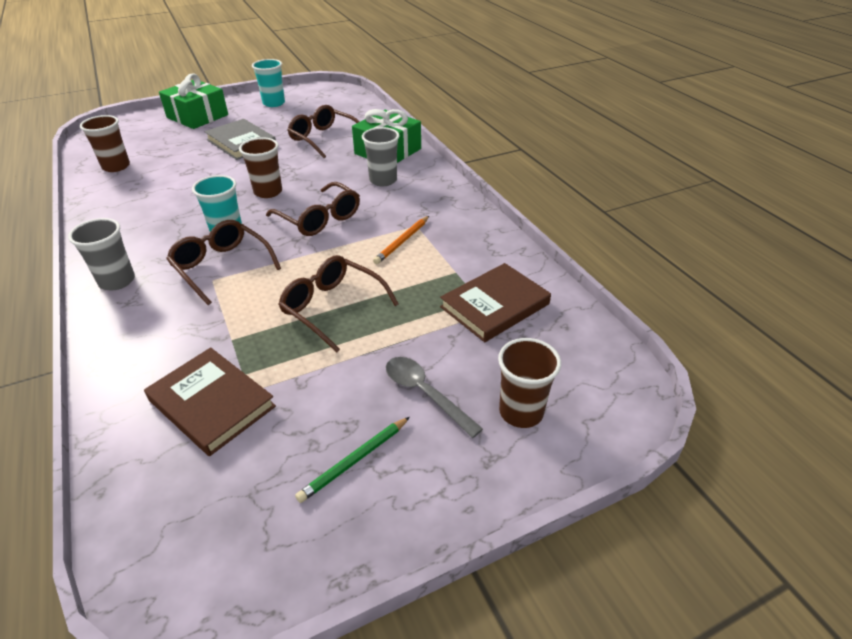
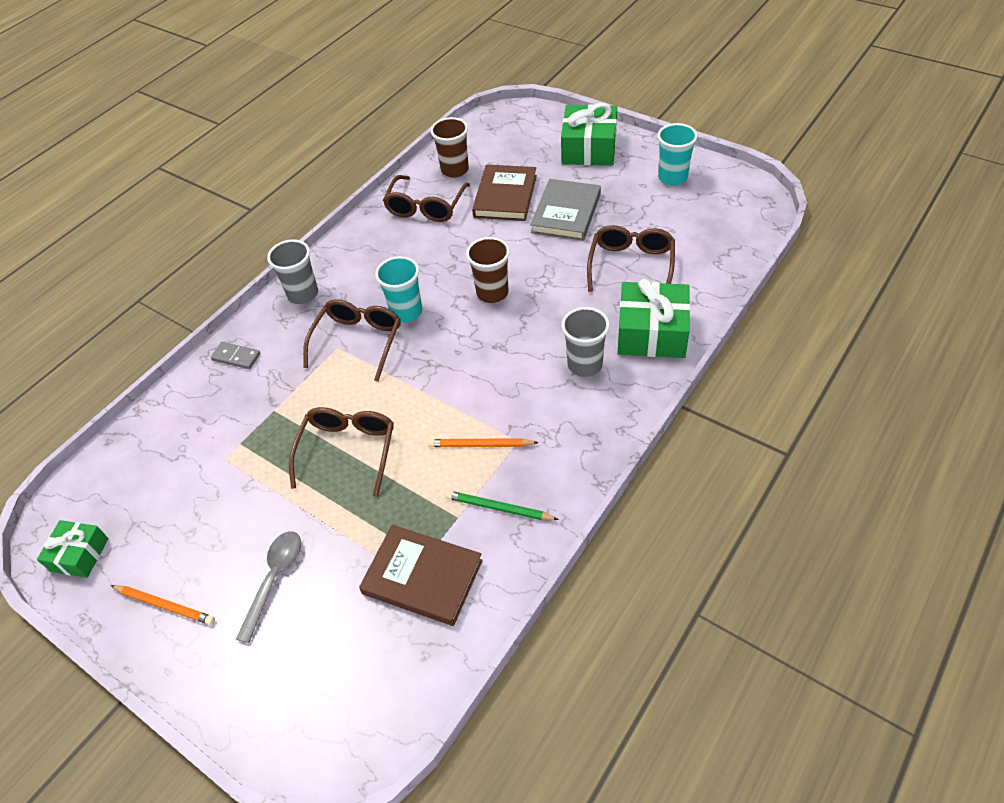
camera: 65 degrees right, 10 degrees up
brown book [144,347,276,456] -> brown book moved to [472,165,537,221]
brown glasses [266,182,360,236] -> brown glasses moved to [383,175,470,222]
green pencil [295,417,410,503] -> green pencil moved to [446,491,559,520]
brown cup [498,338,561,428] -> none
none -> green gift [37,520,109,578]
none -> orange pencil [110,585,215,625]
none -> grey domino [211,342,260,369]

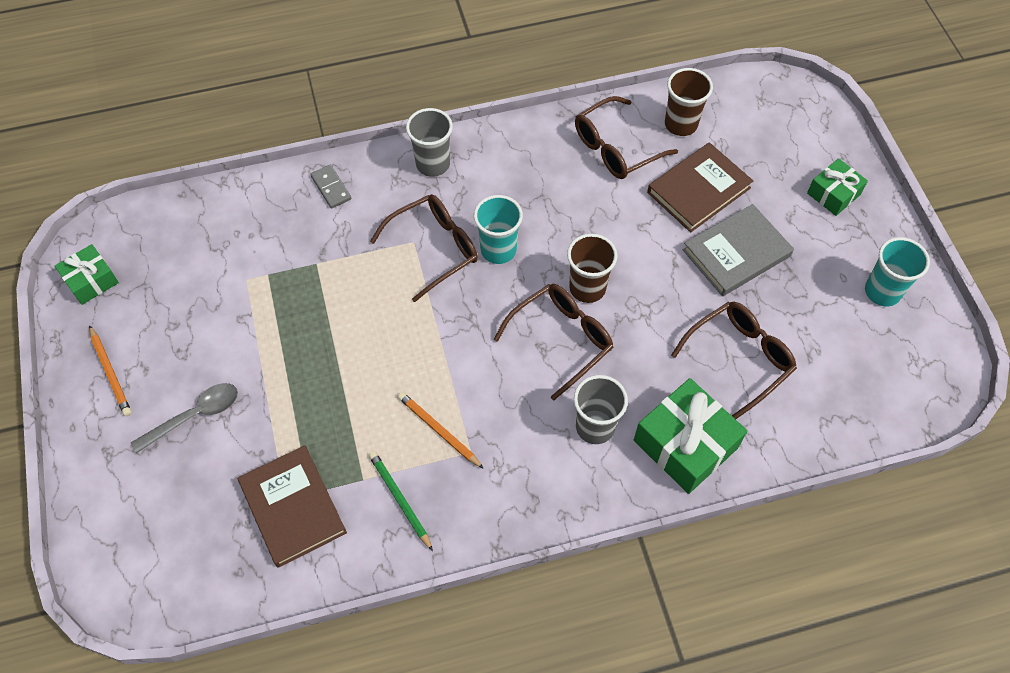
camera: 35 degrees right, 10 degrees up
brown glasses [289,407,394,497] -> brown glasses moved to [494,284,613,400]
green gift [561,103,617,165] -> green gift [807,158,868,216], size x0.59

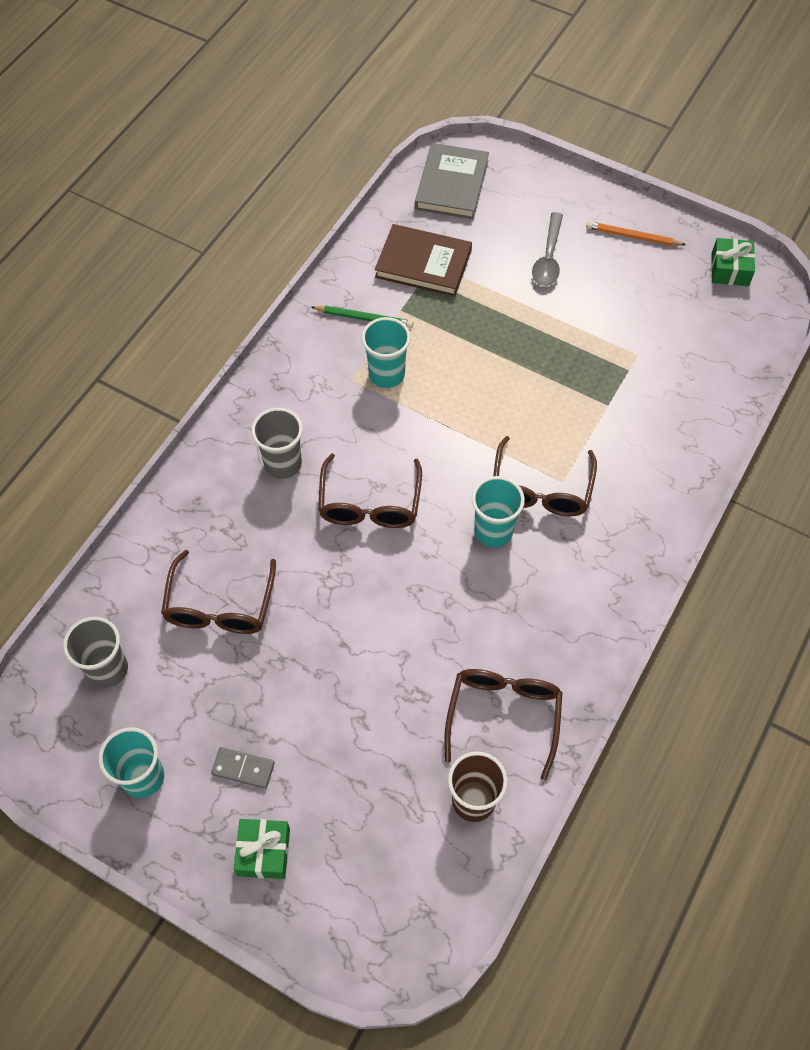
camera: 135 degrees right, 0 degrees up
grey domino [310,165,351,208] -> grey domino moved to [211,747,275,789]
orange pencil [397,392,484,469] -> turquoise cup [361,317,411,388]
grey cup [406,108,453,177] -> grey cup moved to [63,617,128,688]
brown cup [567,234,618,303] -> none
green gift [634,378,747,494] -> none
brown book [647,142,753,233] -> none
grey book [683,204,794,296] -> grey book moved to [415,143,489,219]

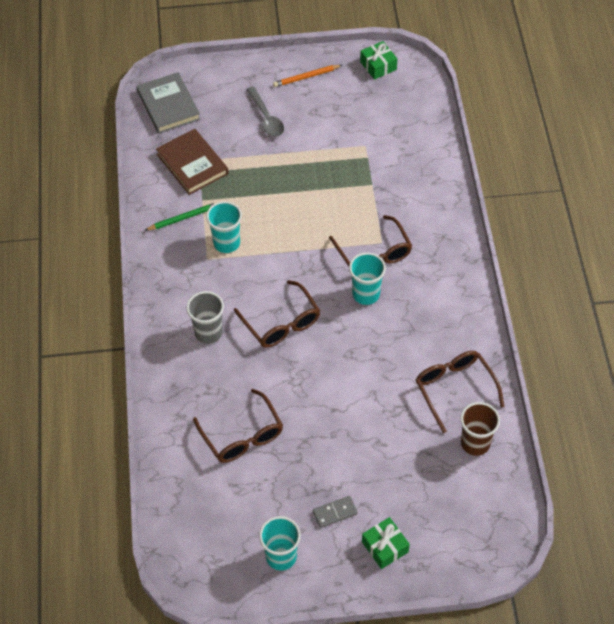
camera: 35 degrees left, 5 degrees down
grey cup [63,617,128,688] -> none
brown book [375,224,472,297] -> brown book turned 75 degrees clockwise [156,129,229,195]

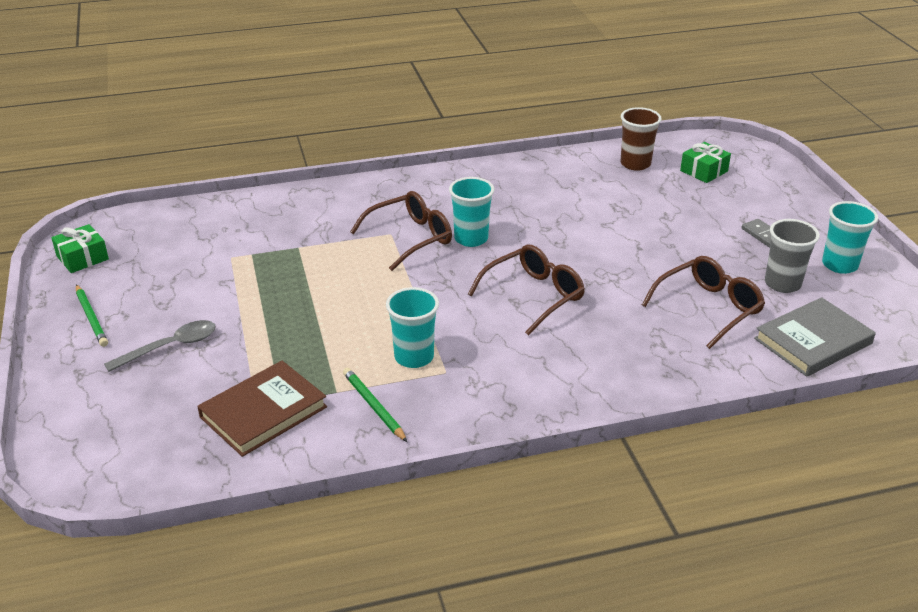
camera: 100 degrees left, 20 degrees down
grey book [137,72,201,134] -> grey book moved to [754,297,876,377]
grey cup [186,291,224,344] -> grey cup moved to [765,219,820,293]
orange pencil [273,65,342,87] -> green pencil [76,284,108,347]
green gift [362,517,410,569] -> green gift moved to [680,142,731,183]
brown glasses [416,351,504,433] -> none

